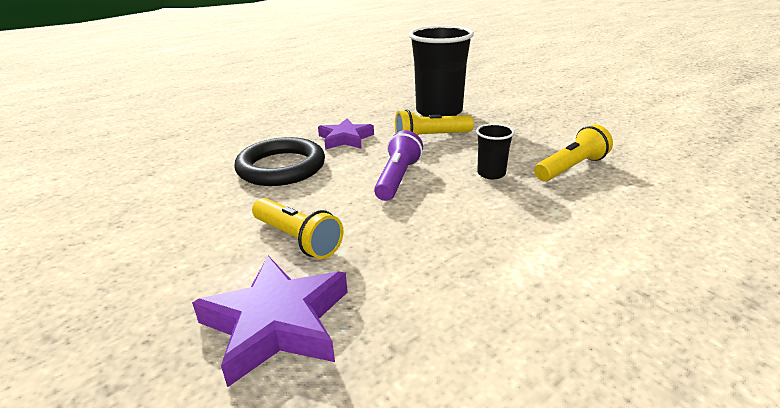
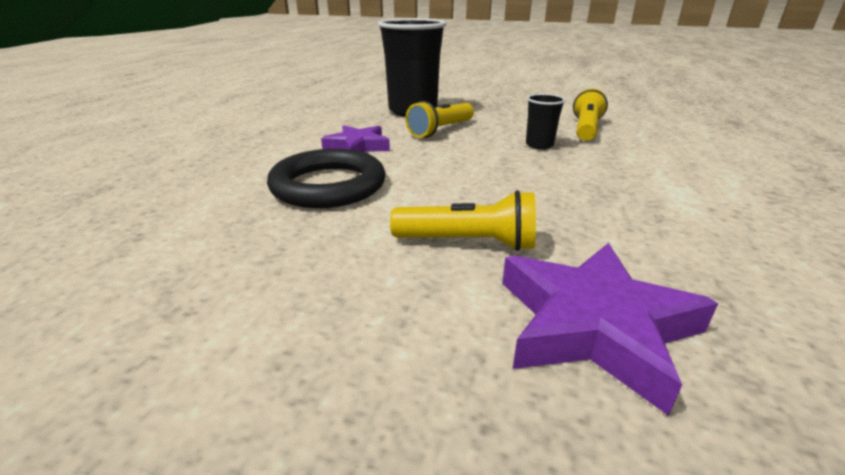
camera: 35 degrees left, 0 degrees up
purple flashlight [374,130,423,201] -> none

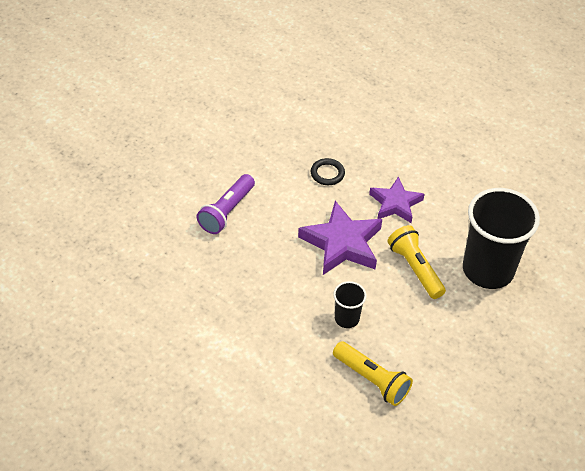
camera: 110 degrees right, 20 degrees up
black ring [267,149,385,208] -> black ring [311,158,345,185], size x0.46
yellow flashlight [390,190,536,251] -> purple flashlight [196,174,255,234]
purple star [502,243,718,416] -> purple star moved to [298,201,382,275]

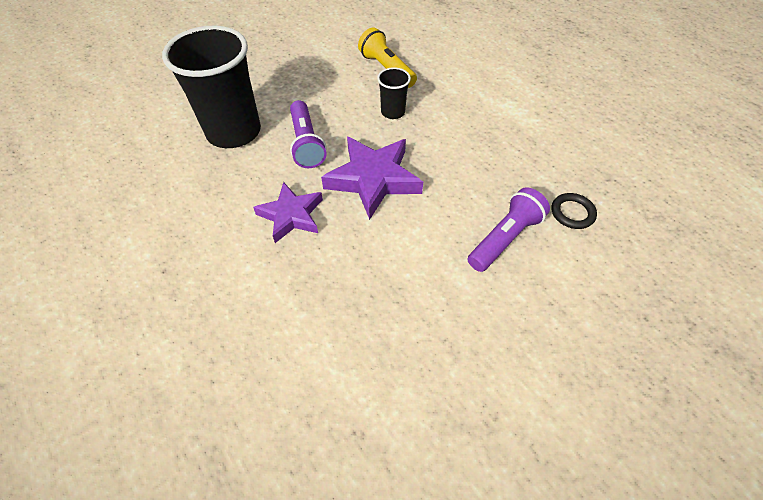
camera: 165 degrees left, 5 degrees up
black ring [311,158,345,185] -> black ring moved to [551,193,597,229]
yellow flashlight [388,225,446,299] -> purple flashlight [290,100,327,168]

